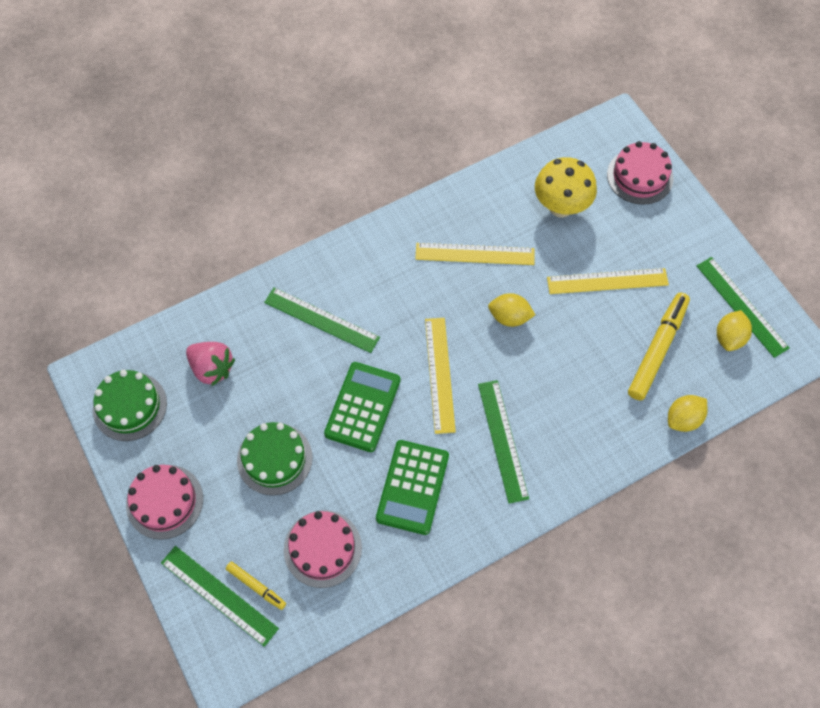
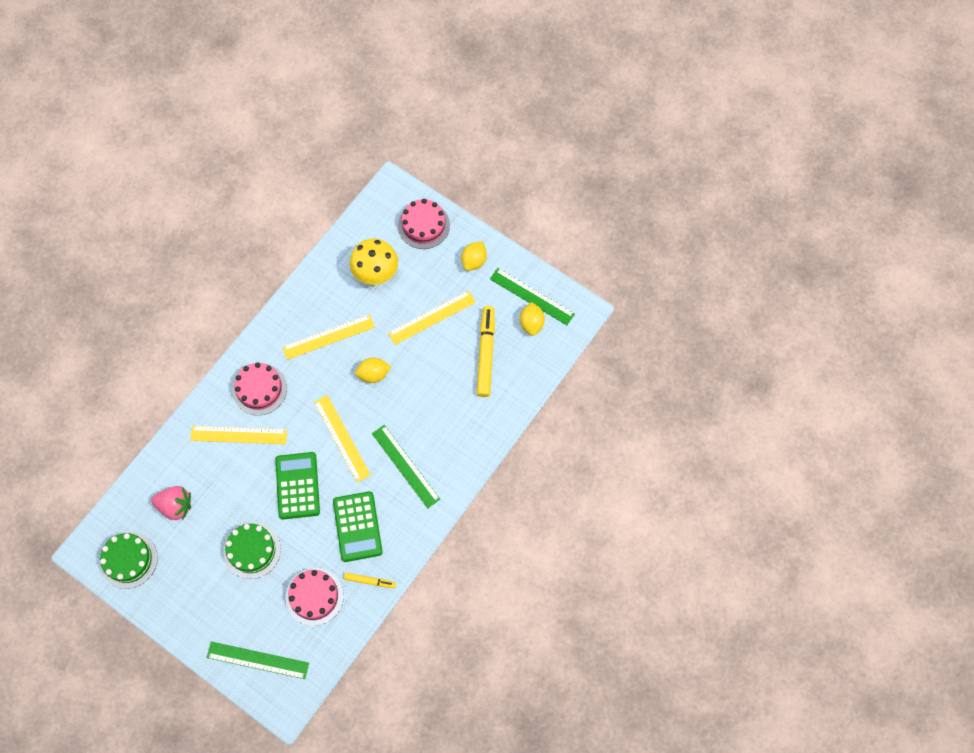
camera: 25 degrees left, 5 degrees up
pink cake [126,465,203,540] -> pink cake moved to [232,362,287,415]
yellow marker [226,562,286,610] -> yellow marker moved to [344,573,396,588]
green ruler [264,287,380,353] -> yellow ruler [190,426,287,444]
yellow lemon [668,395,708,432] -> yellow lemon moved to [461,242,487,271]

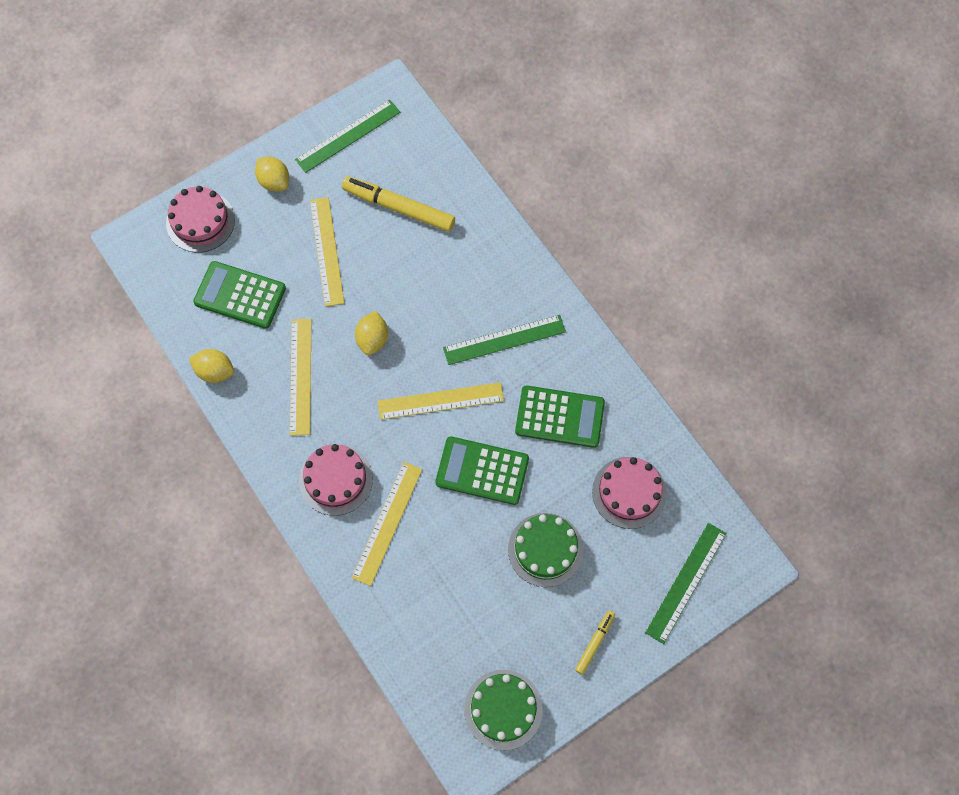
camera: 70 degrees left, 0 degrees up
pink strawberry [151,486,191,520] -> none
yellow marker [344,573,396,588] -> yellow marker moved to [575,611,615,675]
yellow mushroom [350,239,398,285] -> green calculator [193,261,286,329]
yellow lemon [520,302,545,336] -> yellow lemon moved to [189,349,234,383]

